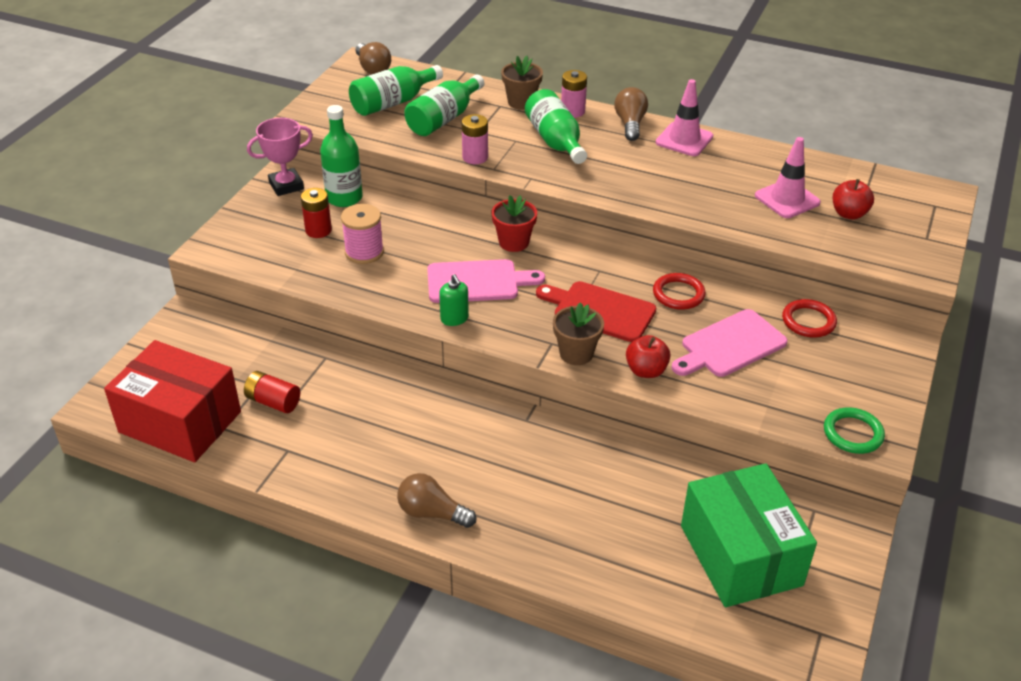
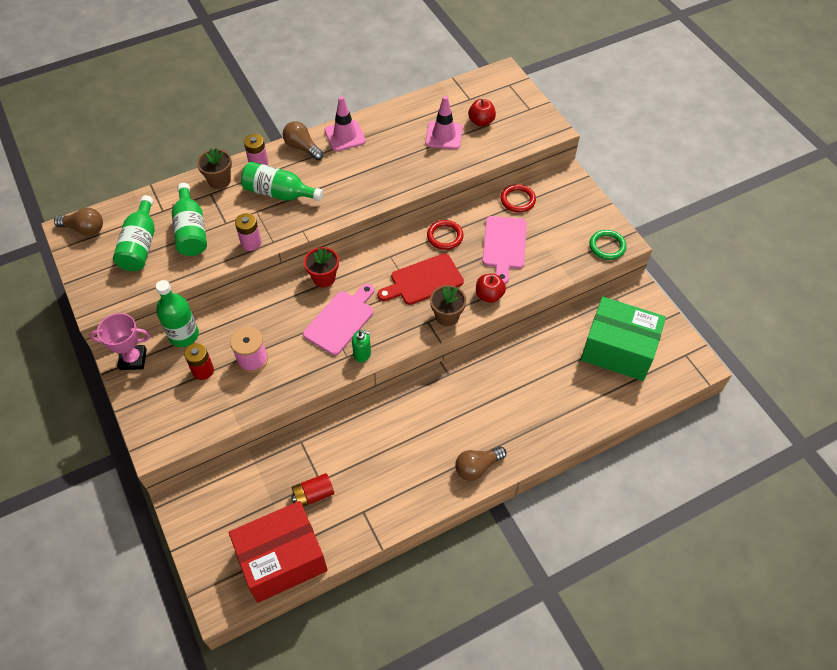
camera: 50 degrees left, 15 degrees up
pink trophy [247,118,313,196] -> pink trophy turned 75 degrees clockwise [90,313,151,370]

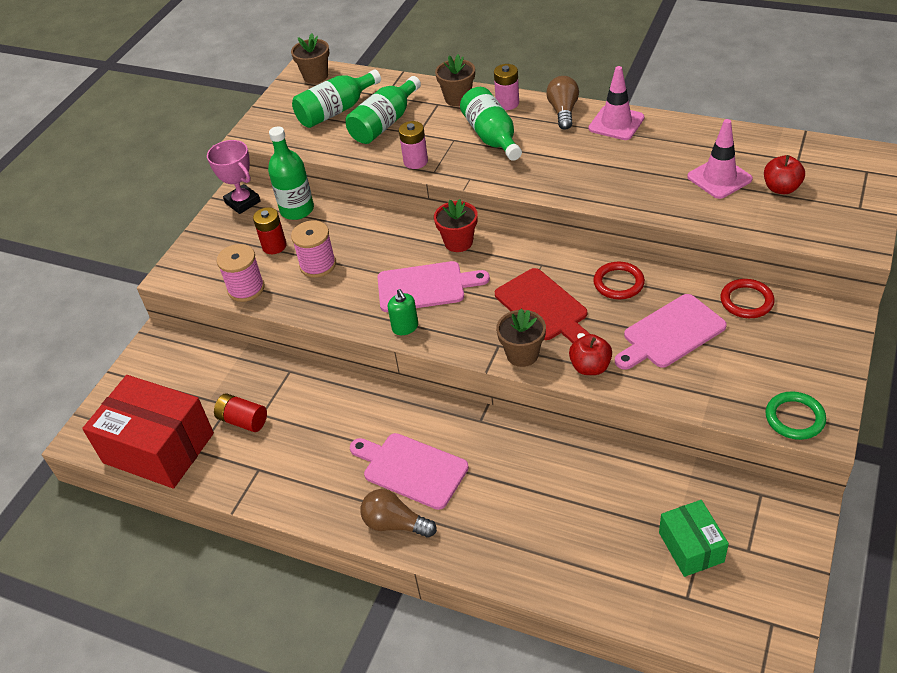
camera: 55 degrees right, 10 degrees down
brown light bulb [54,208,103,236] -> brown flower pot [291,33,329,84]
red cutting board [377,253,464,305] -> red cutting board turned 150 degrees counterclockwise [495,268,590,343]
green box [581,297,666,381] -> green box [659,500,729,577], size x0.54
none -> pink spool [217,244,265,302]
none -> pink cutting board [350,433,469,510]

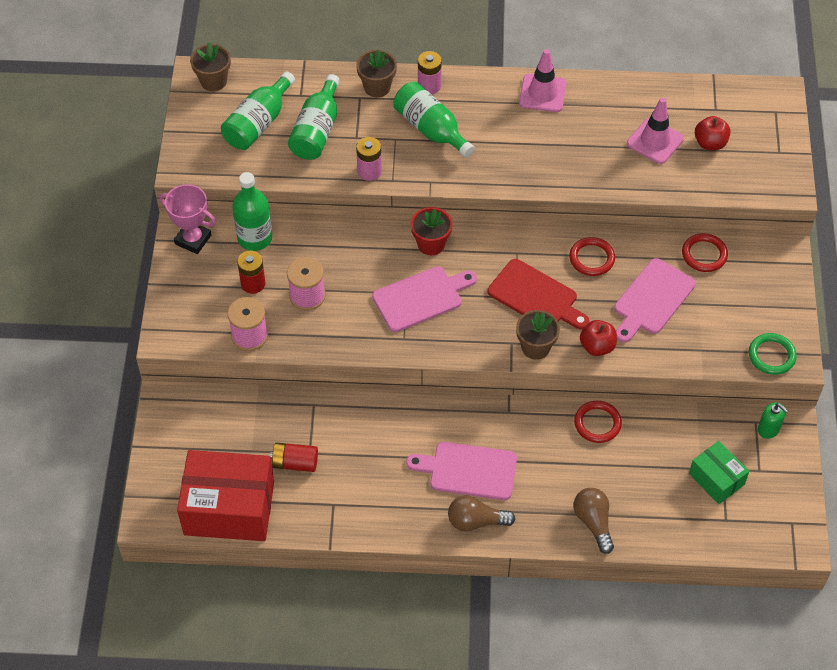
camera: 25 degrees left, 10 degrees up
green soap dispenser [388,289,418,335] -> green soap dispenser moved to [758,403,788,439]
brown light bulb [546,76,579,130] -> brown light bulb moved to [573,488,614,554]
none -> red ring [574,401,622,443]

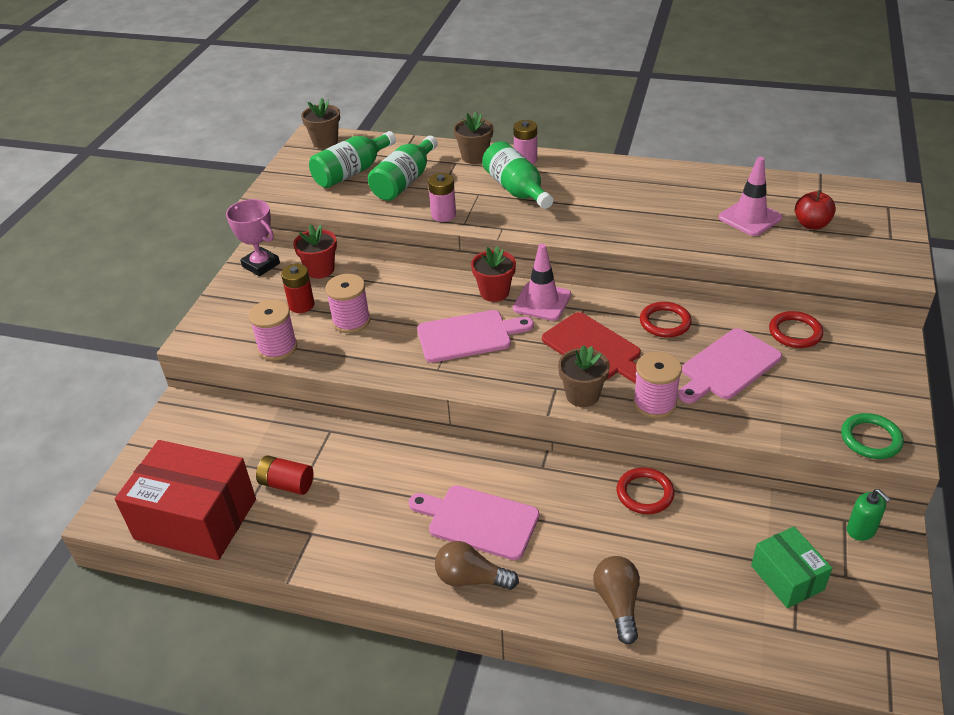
camera: 15 degrees right, 15 degrees down
green bottle [232,172,272,251] -> red flower pot [293,224,337,279]
pink traffic cone [519,49,567,112] -> pink traffic cone moved to [513,244,571,321]
red apple [580,320,617,356] -> pink spool [633,352,682,418]

